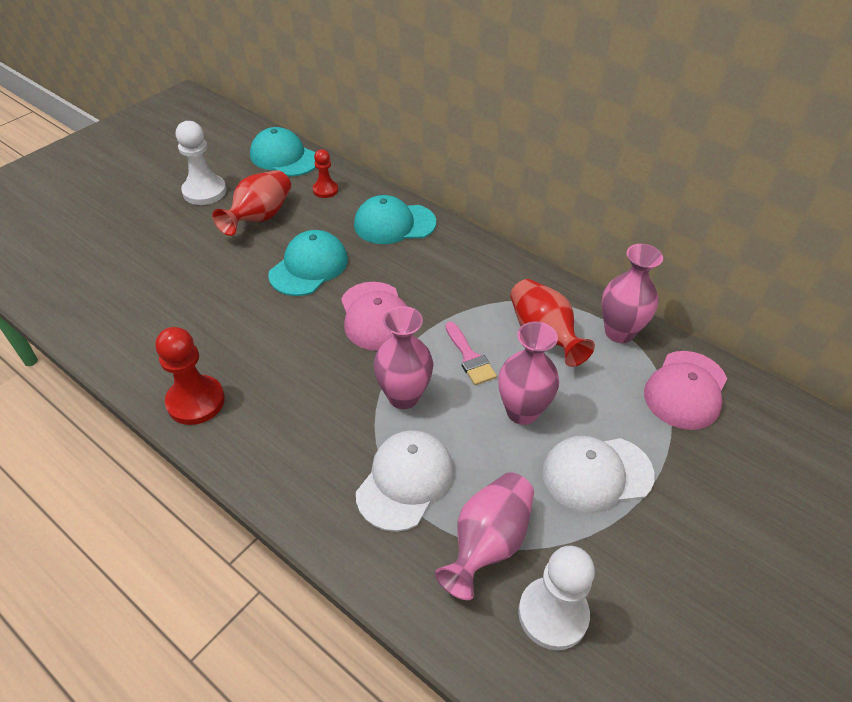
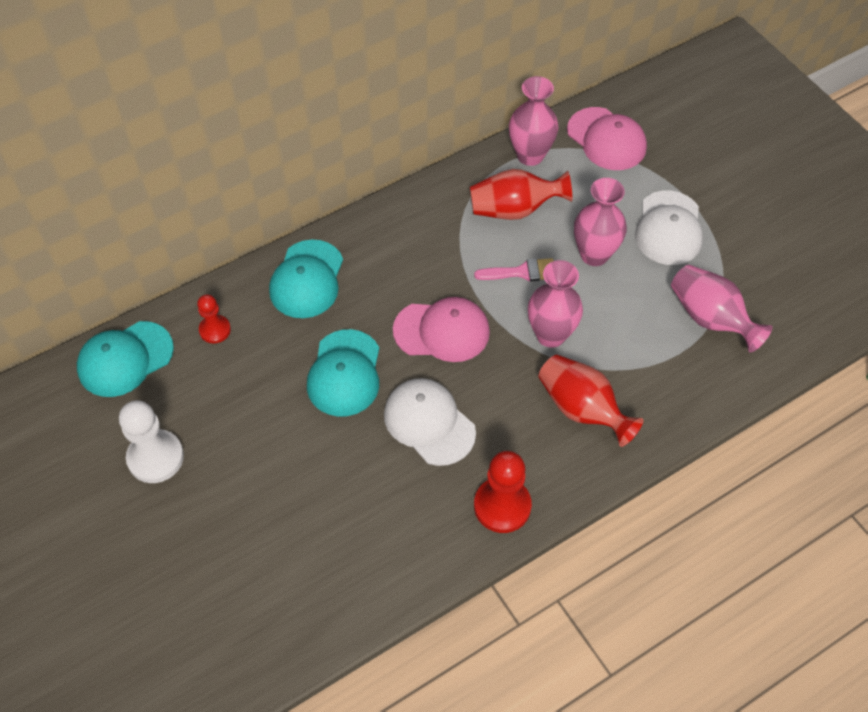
camera: 70 degrees left, 10 degrees up
red vase [212,170,291,236] -> red vase moved to [539,355,643,447]
turquoise cap [268,230,348,296] -> turquoise cap turned 135 degrees counterclockwise [307,329,379,417]
white cap [356,430,454,532] -> white cap moved to [384,378,476,466]
white pawn [518,546,595,650] -> none

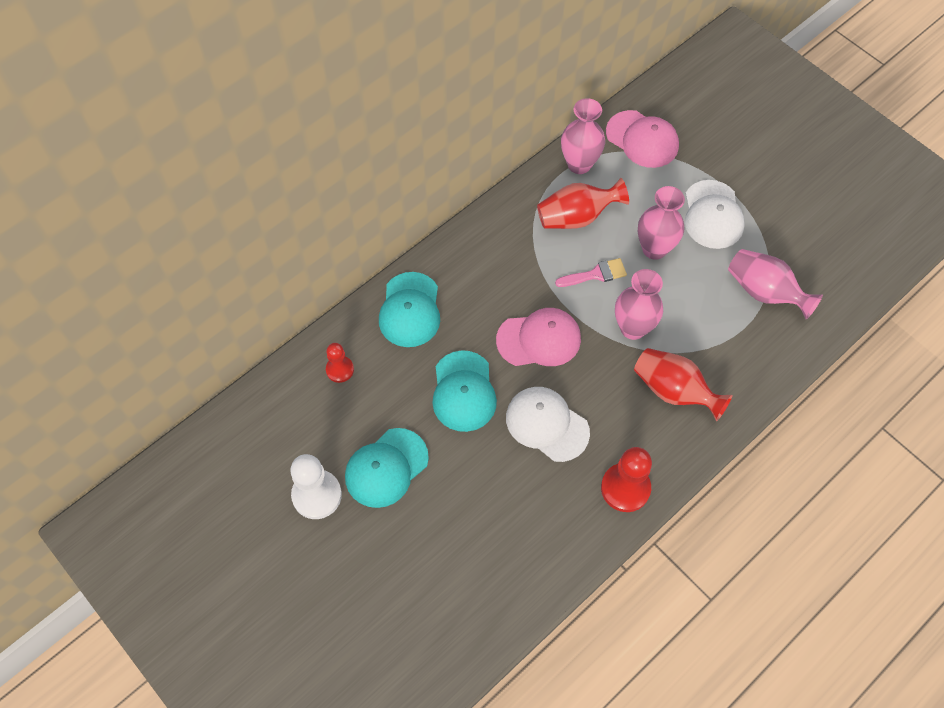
camera: 10 degrees left, 5 degrees up
turquoise cap [77,321,174,397] -> turquoise cap moved to [345,428,429,508]

